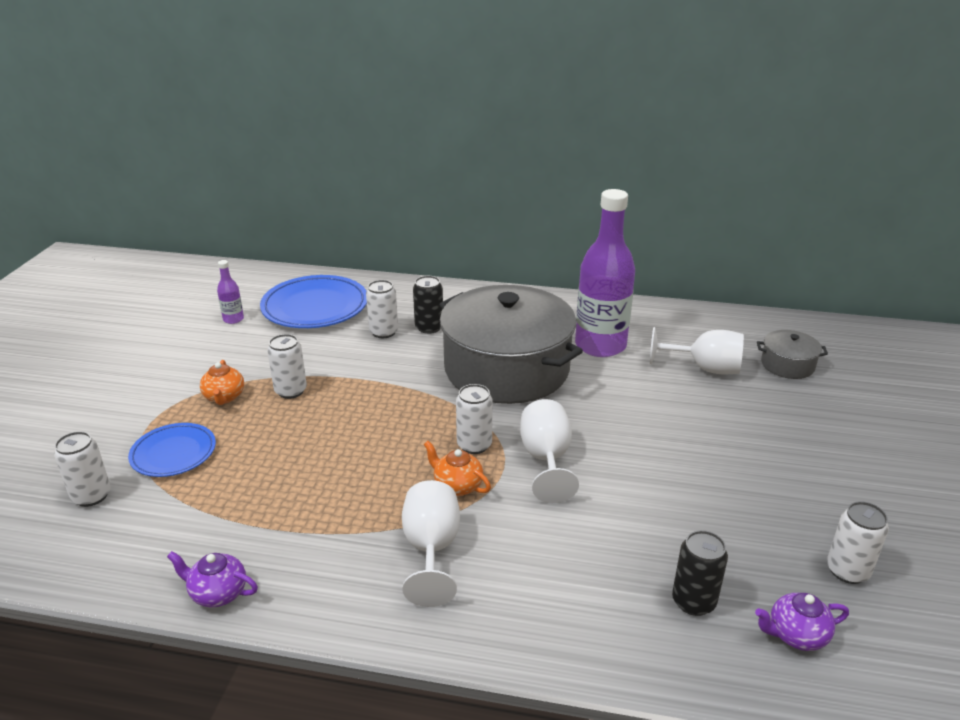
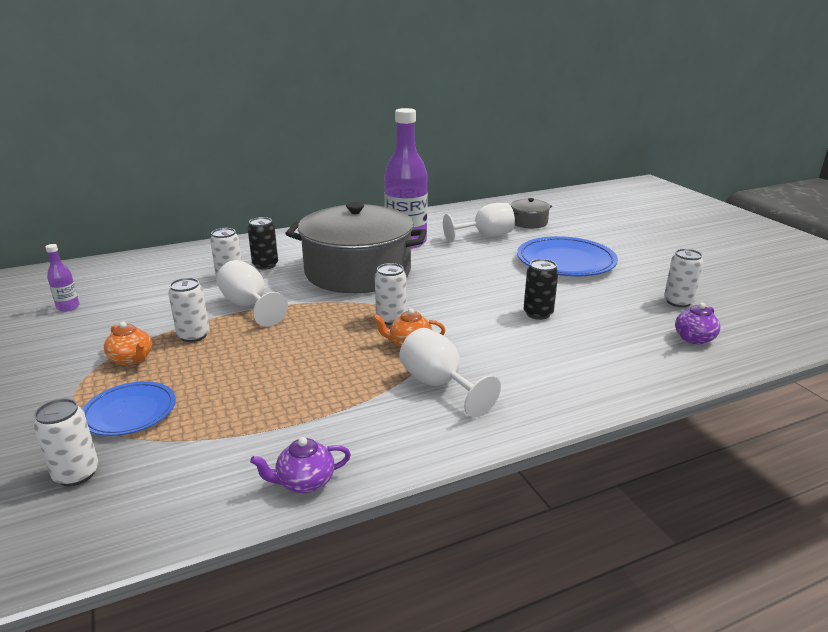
camera: 35 degrees left, 5 degrees down
blue plate [260,275,367,328] -> blue plate moved to [517,236,618,276]
white goblet [520,399,579,503] -> white goblet moved to [216,260,288,327]
black can [672,530,728,616] -> black can moved to [524,259,558,320]

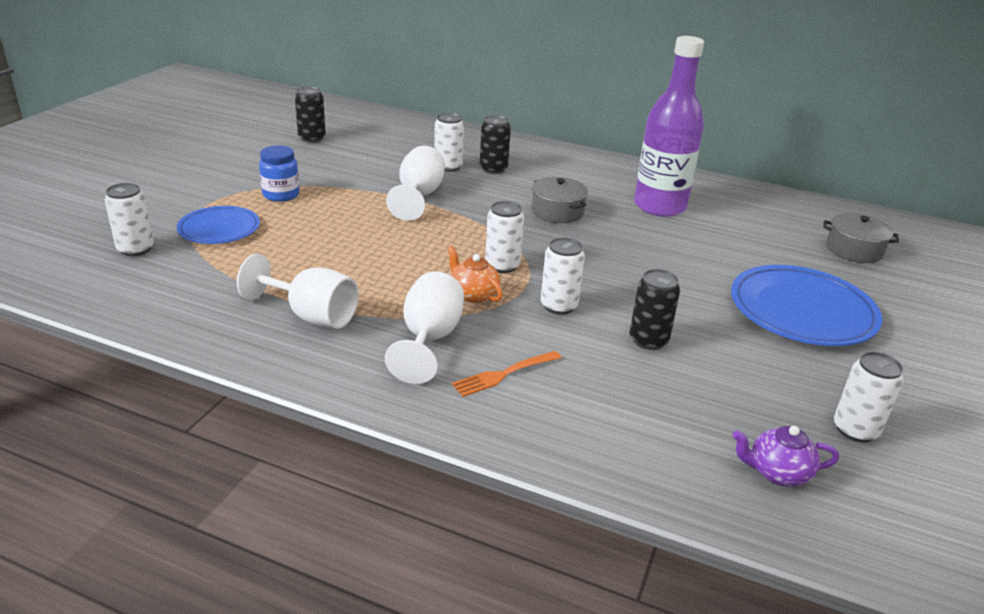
camera: 45 degrees right, 5 degrees up
purple bottle [45,244,80,312] -> black can [295,86,326,143]
orange teapot [104,322,152,366] -> blue jar [259,145,299,202]
white can [168,278,210,342] -> white can moved to [541,237,585,315]
purple teapot [250,437,351,493] -> none
grey pot [285,202,427,293] -> grey pot [531,177,588,223], size x0.42
white goblet [443,203,515,243] -> white goblet moved to [237,254,359,329]
none -> orange fork [452,351,562,397]

